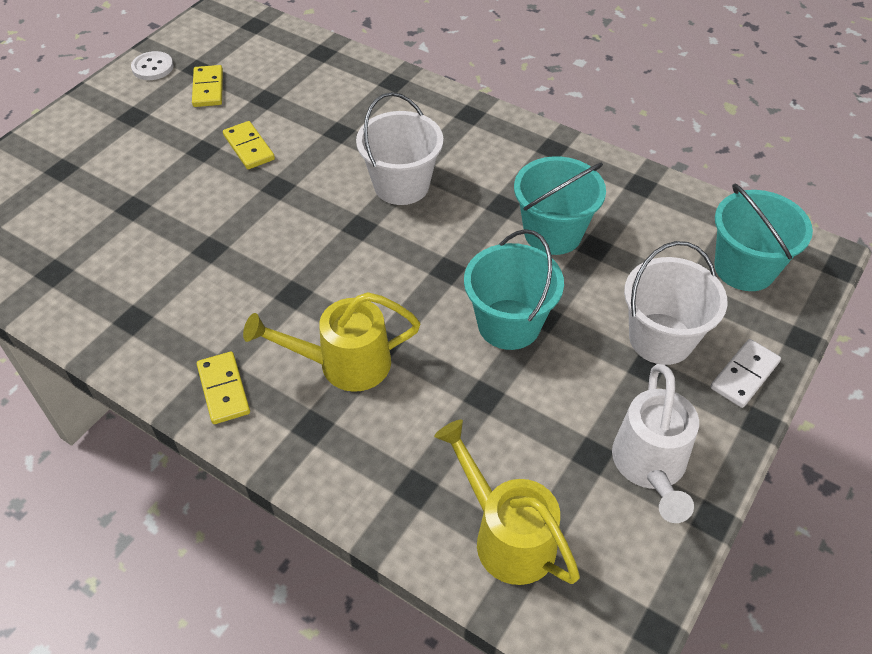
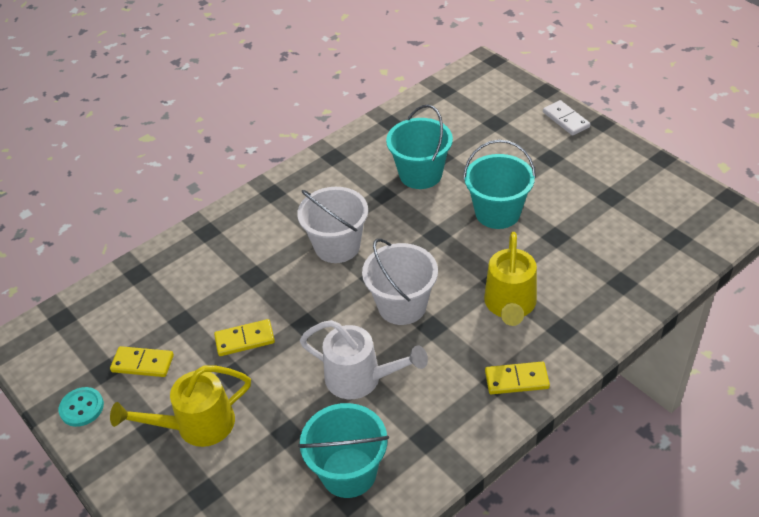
camera: 70 degrees left, 5 degrees down
white button [131,51,174,80] -> turquoise button [59,387,104,427]
yellow watering can [434,420,580,585] -> yellow watering can moved to [110,365,251,447]
white watering can [612,364,699,523] -> white watering can moved to [300,320,428,399]
white bucket [624,241,727,365] -> white bucket moved to [362,238,438,325]
turquoise bucket [714,184,813,291] -> turquoise bucket moved to [298,403,389,498]

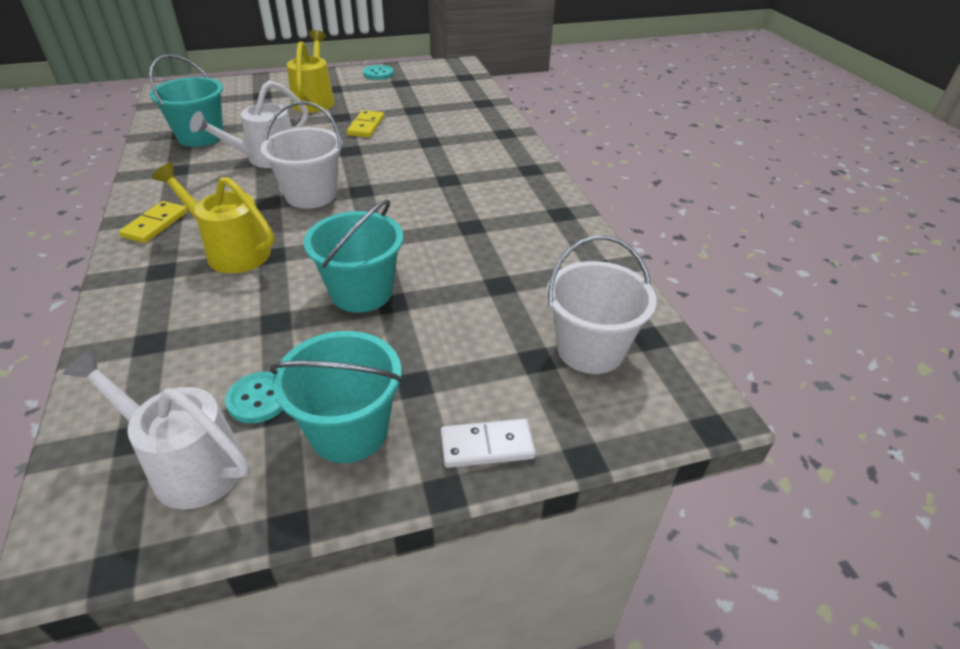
camera: 110 degrees right, 5 degrees down
yellow domino [110,346,174,377] -> none
white bucket [297,187,368,263] -> white bucket moved to [547,236,657,374]
turquoise bucket [386,105,453,189] -> turquoise bucket moved to [270,331,403,463]
none -> white watering can [63,349,250,509]
none -> turquoise button [225,372,283,423]

